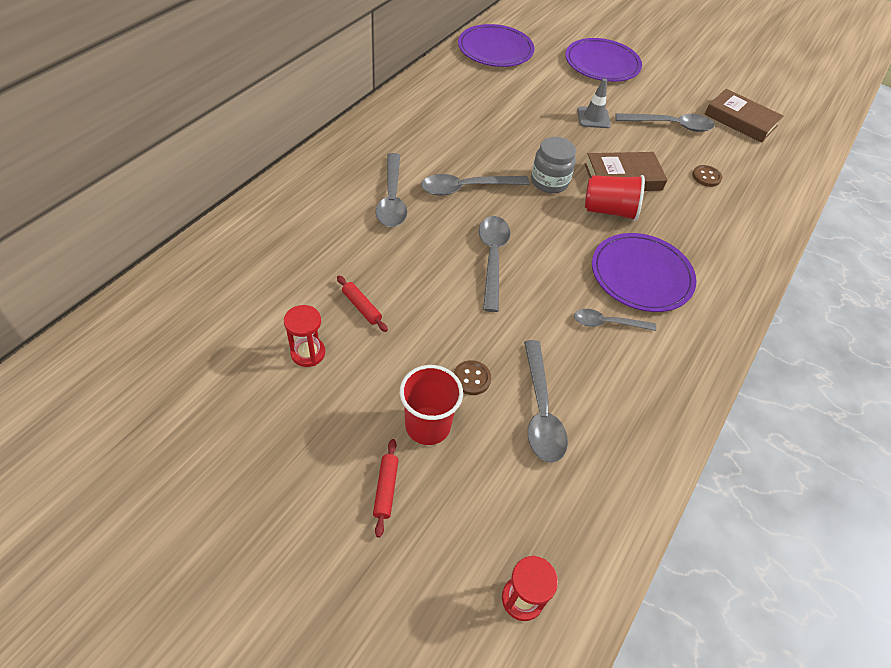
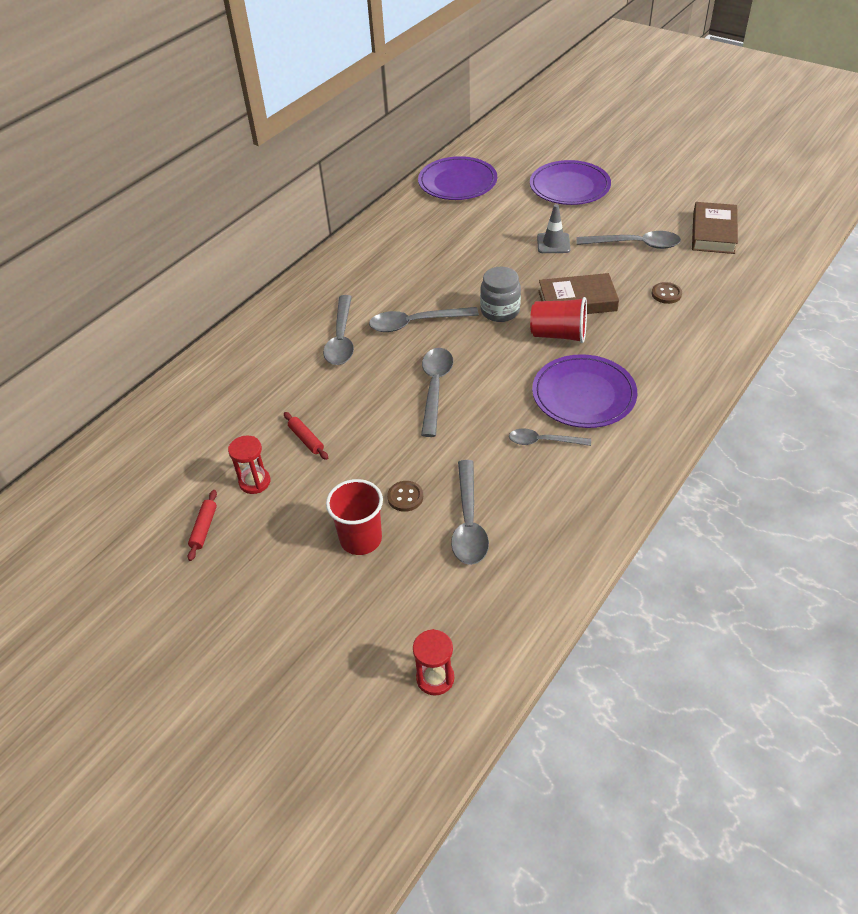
camera: 10 degrees right, 5 degrees down
red rolling pin [373,439,399,537] -> red rolling pin moved to [188,490,217,561]
brown book [705,89,783,143] -> brown book turned 60 degrees clockwise [692,202,738,254]

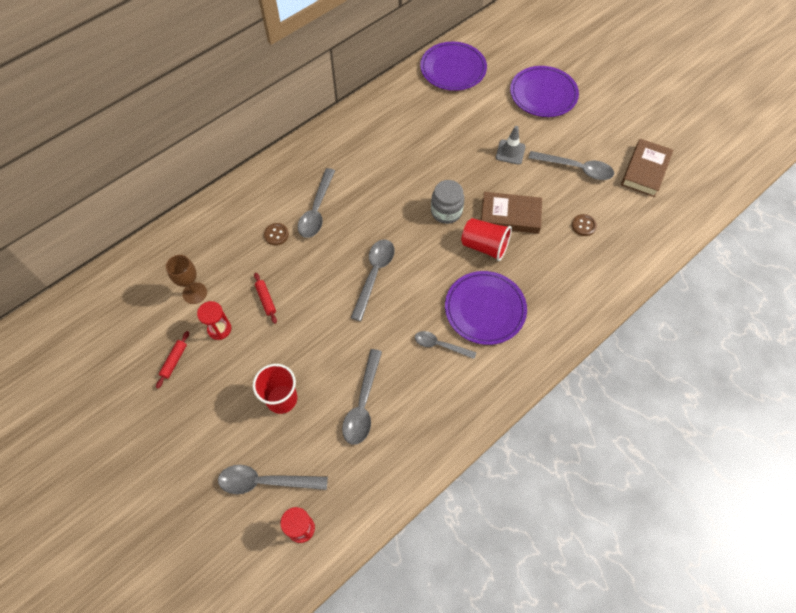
camera: 10 degrees right, 15 degrees up
grey spoon [369,307,479,332] -> grey spoon moved to [218,465,328,494]
brown button [387,481,423,512] -> brown button moved to [264,223,289,245]
none -> brown goblet [166,255,207,304]

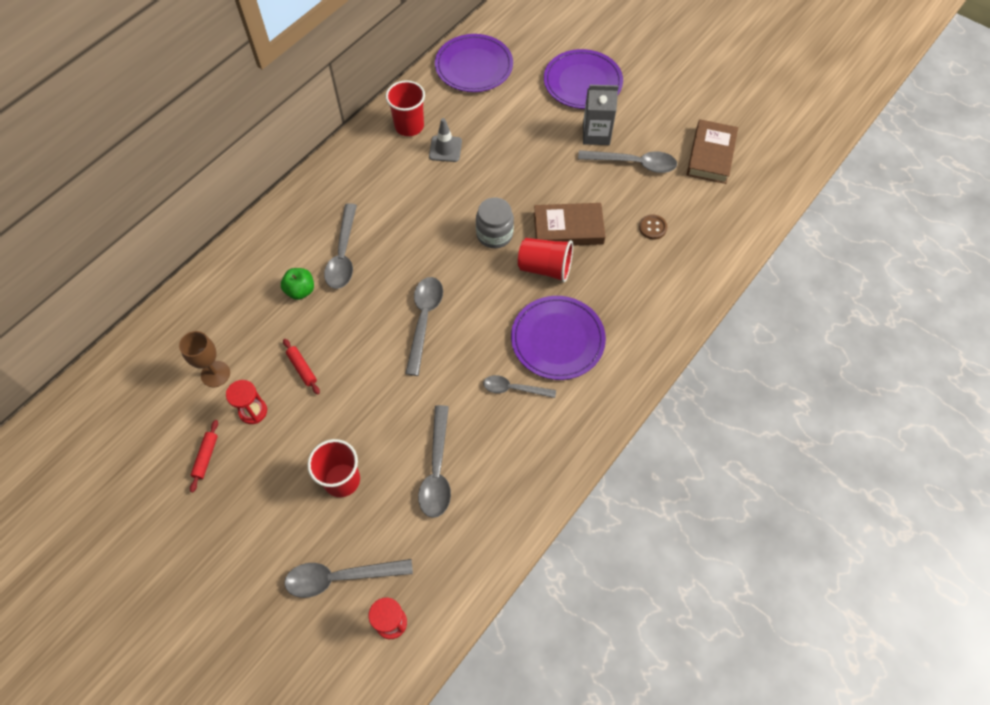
camera: 10 degrees left, 0 degrees up
brown button [264,223,289,245] -> green apple [281,268,314,300]
grey traffic cone [496,126,526,165] -> grey traffic cone moved to [429,118,462,162]
none -> red cup [386,80,425,136]
none -> grey carton [583,85,619,145]

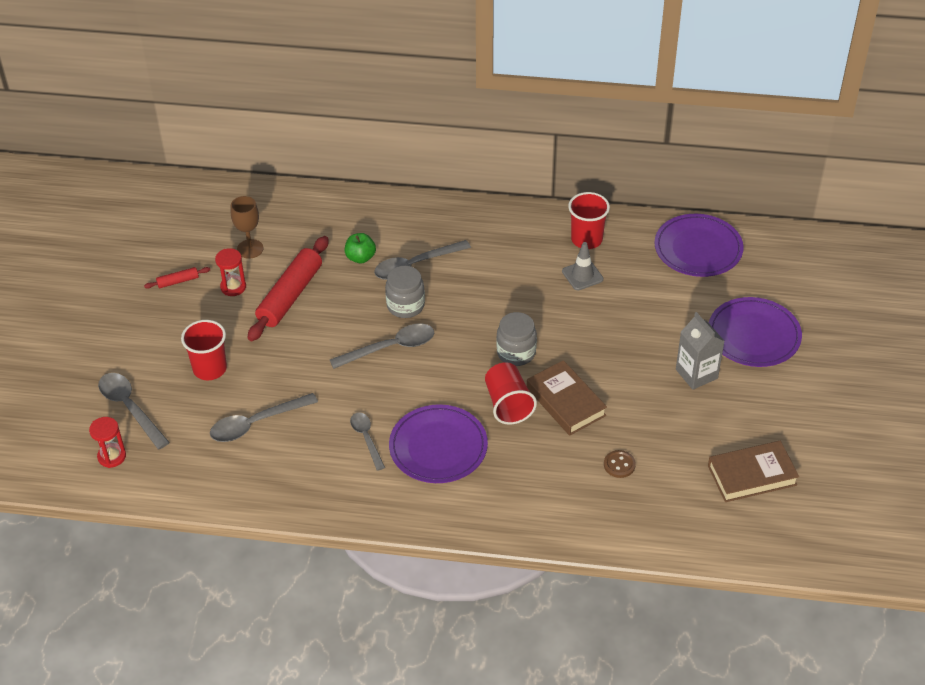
camera: 60 degrees right, 15 degrees down
red rolling pin [283,339,320,395] -> red rolling pin [248,236,329,341], size x2.25
grey spoon [578,150,677,173] -> none
none -> grey jar [385,266,425,318]

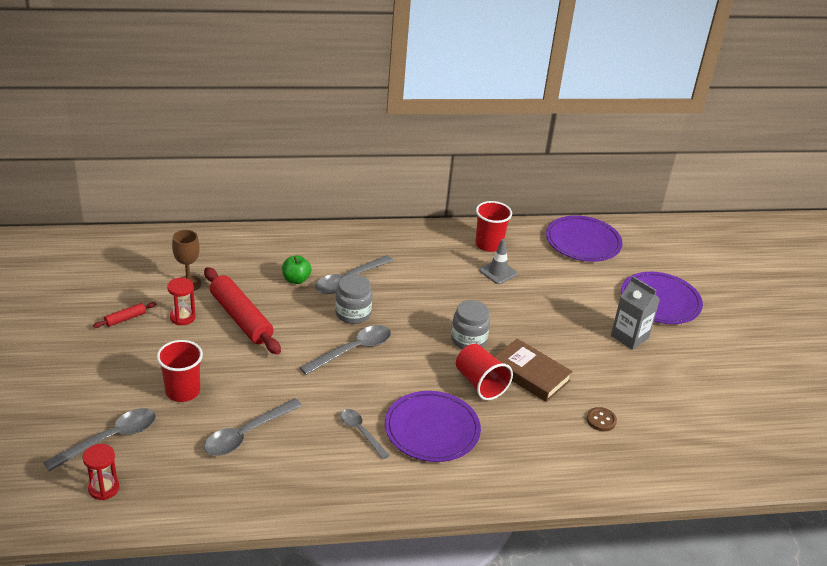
camera: 20 degrees left, 10 degrees down
grey spoon [98,373,170,449] -> grey spoon turned 105 degrees clockwise [43,408,156,472]
red rolling pin [248,236,329,341] -> red rolling pin turned 45 degrees counterclockwise [204,267,281,354]
brown book [708,441,799,502] -> none

